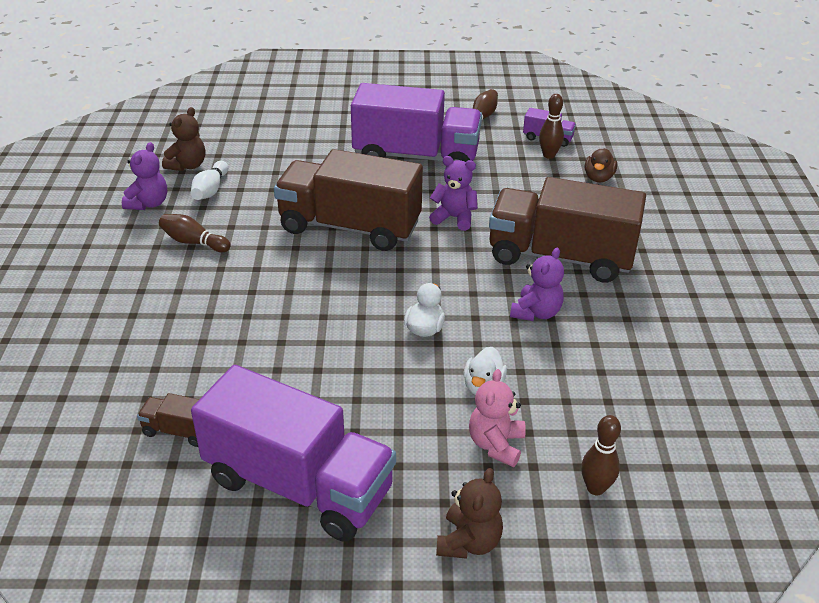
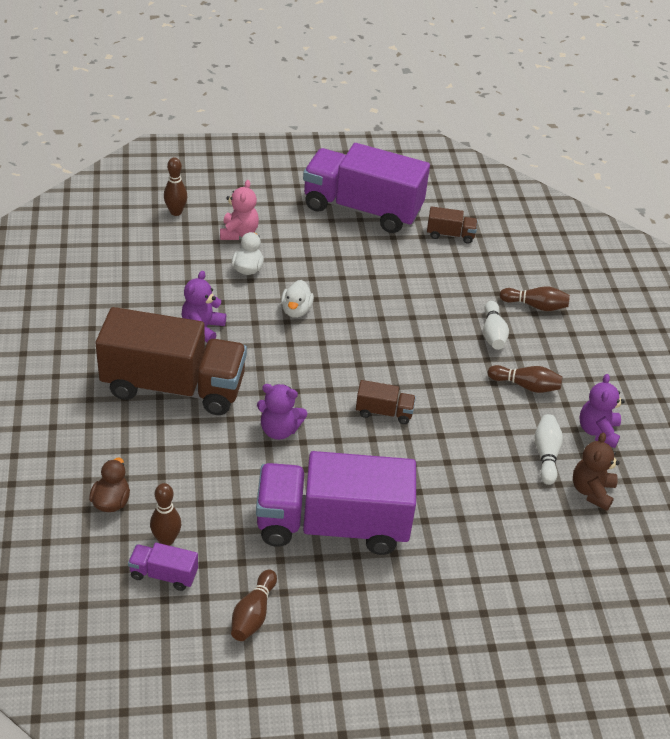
camera: 170 degrees right, 5 degrees up
brown truck [274,149,423,251] -> brown truck [356,380,416,424], size x0.41
brown teddy bear [436,468,503,559] -> none
none -> white bowling pin [483,301,509,350]
none -> brown bowling pin [499,286,570,311]

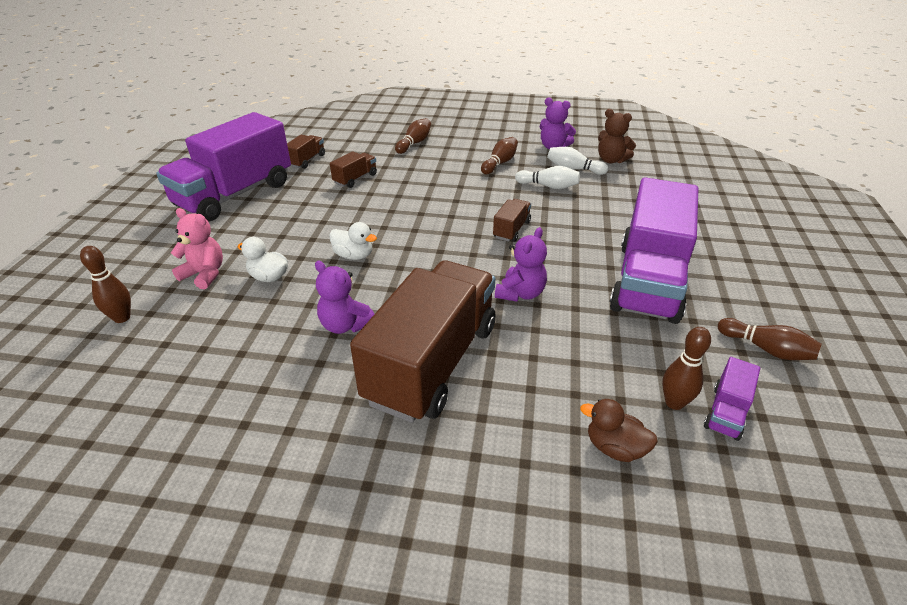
camera: 70 degrees left, 5 degrees down
white bowling pin [483,301,509,350] -> white bowling pin moved to [515,166,580,189]
none -> brown truck [330,151,377,188]

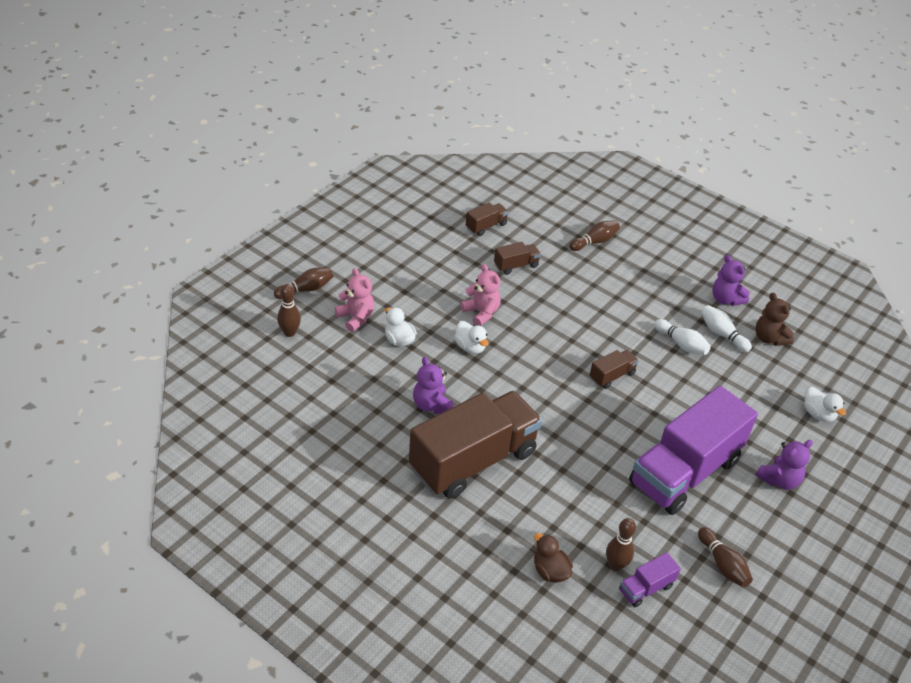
camera: 25 degrees right, 5 degrees up
purple truck [156,112,291,222] -> none
brown bowling pin [481,137,518,174] -> brown bowling pin moved to [274,267,333,299]
purple teddy bear [495,227,547,302] -> purple teddy bear moved to [755,440,813,490]
none -> pink teddy bear [461,264,501,326]
none -> white duck [804,387,846,422]

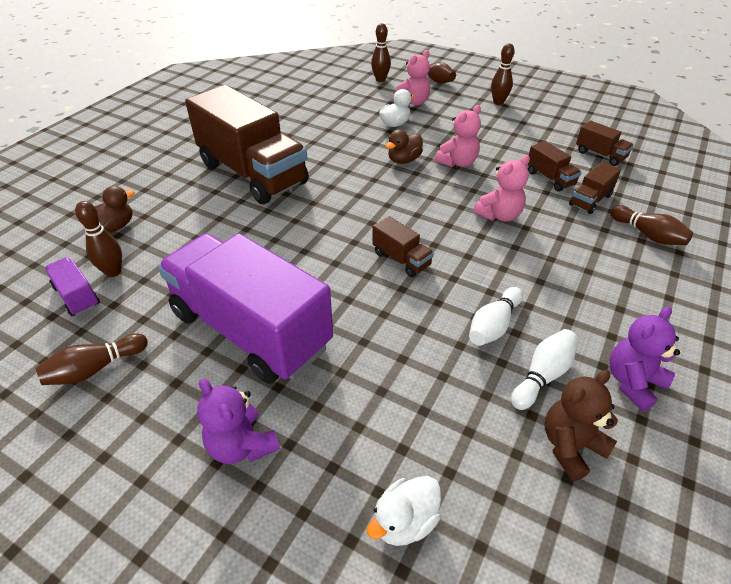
camera: 85 degrees right, 0 degrees up
purple teddy bear [413,357,454,414] -> none
white duck [454,321,489,354] -> brown duck [386,130,423,164]
none -> pink teddy bear [473,155,530,222]
none -> brown bowling pin [491,43,515,105]
none -> brown truck [569,162,621,214]

